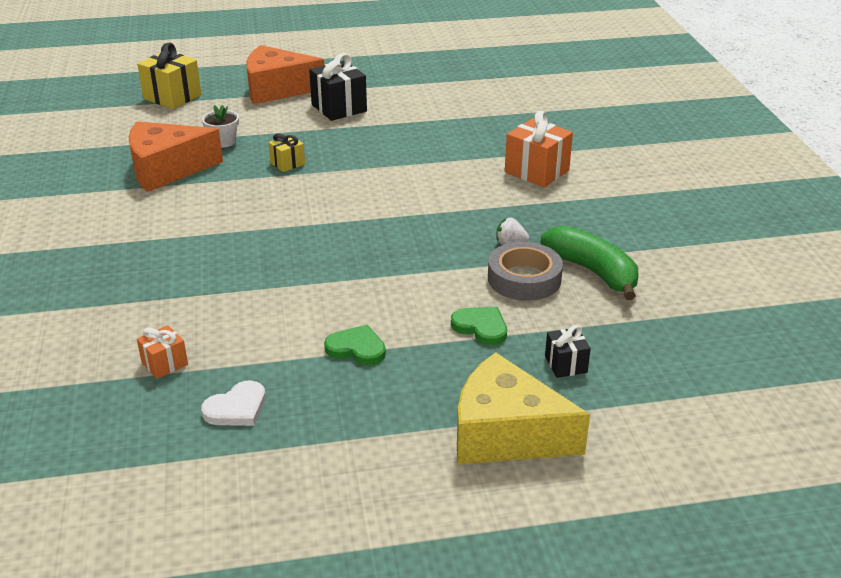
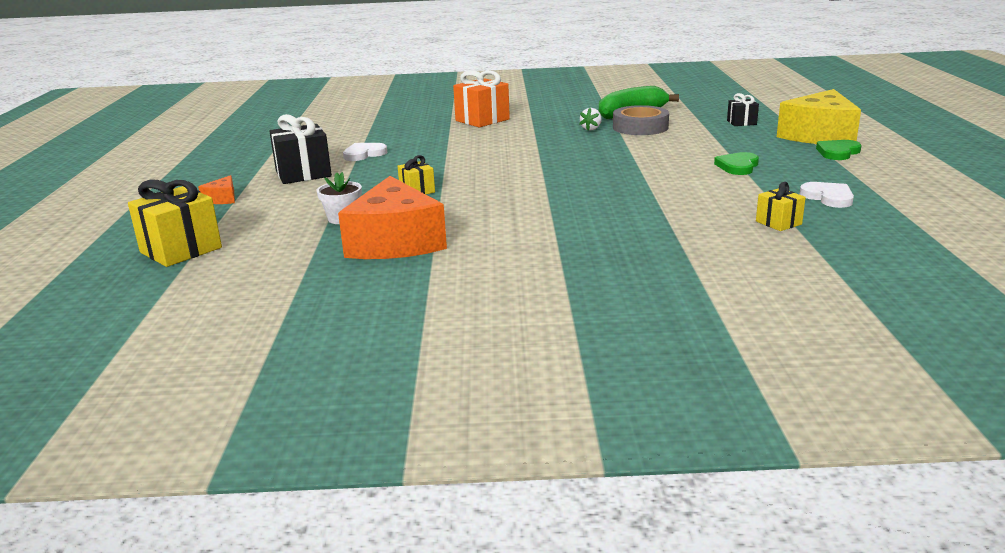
camera: 80 degrees left, 10 degrees down
orange gift [137,325,188,379] -> yellow gift [756,182,806,231]
orange cheese [246,45,324,104] -> orange cheese [198,175,235,204], size x0.42
green heart [451,307,507,345] -> green heart moved to [816,140,862,160]
none -> white heart [343,143,387,161]

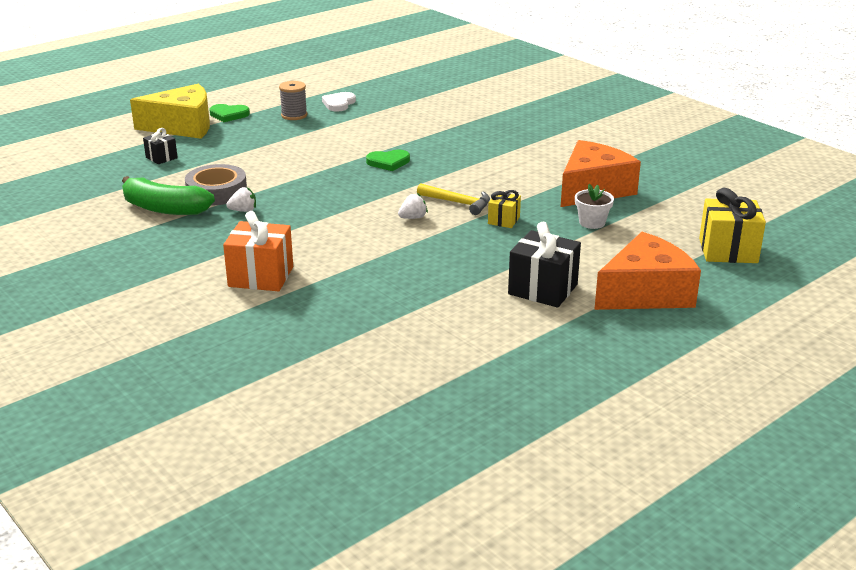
camera: 130 degrees left, 5 degrees up
orange cheese [198,175,235,204] -> orange cheese [594,232,701,310], size x2.40
white heart [343,143,387,161] -> none
green heart [714,152,759,175] -> green heart moved to [366,150,410,171]
yellow gift [756,182,806,231] -> none
none -> grey spool [279,81,307,120]
none -> white strawberry [398,193,428,219]
none -> yellow hammer [417,183,490,215]

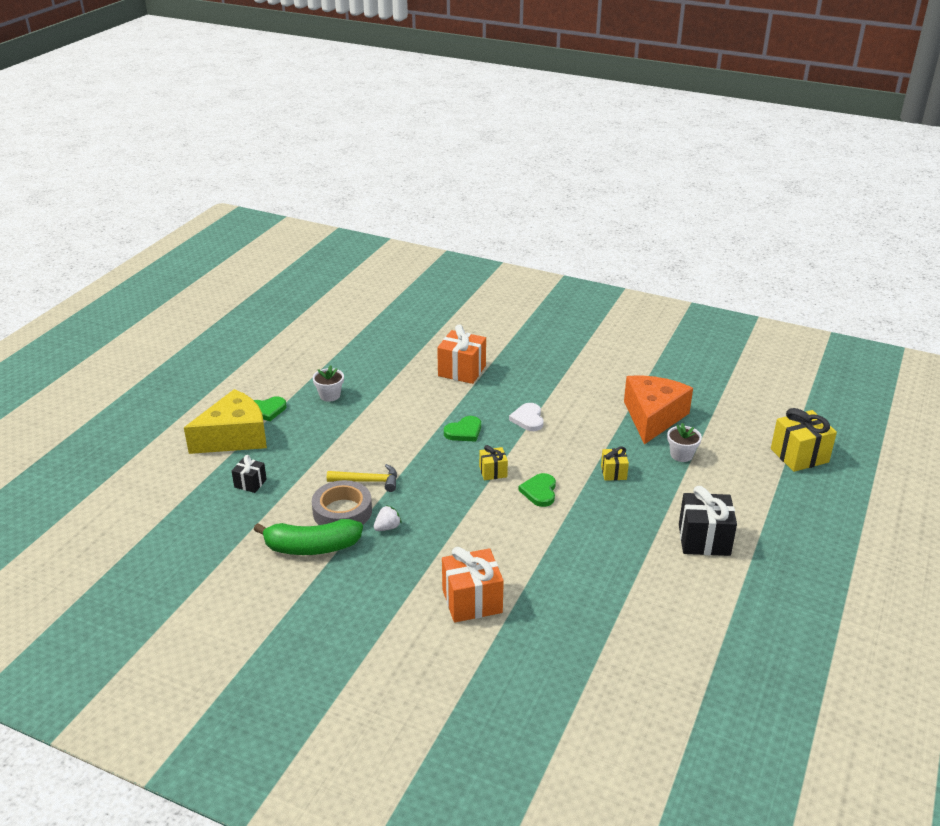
camera: 25 degrees left, 5 degrees up
grey spool [279,81,307,120] -> white flower pot [312,365,344,402]
white heart [322,92,356,112] -> white heart moved to [509,403,544,431]
white strawberry [398,193,428,219] -> green heart [518,473,556,507]
yellow hammer [417,183,490,215] -> yellow hammer moved to [327,464,397,492]
orange cheese [594,232,701,310] -> none
none -> orange gift [437,324,486,384]
none -> yellow gift [479,445,508,480]

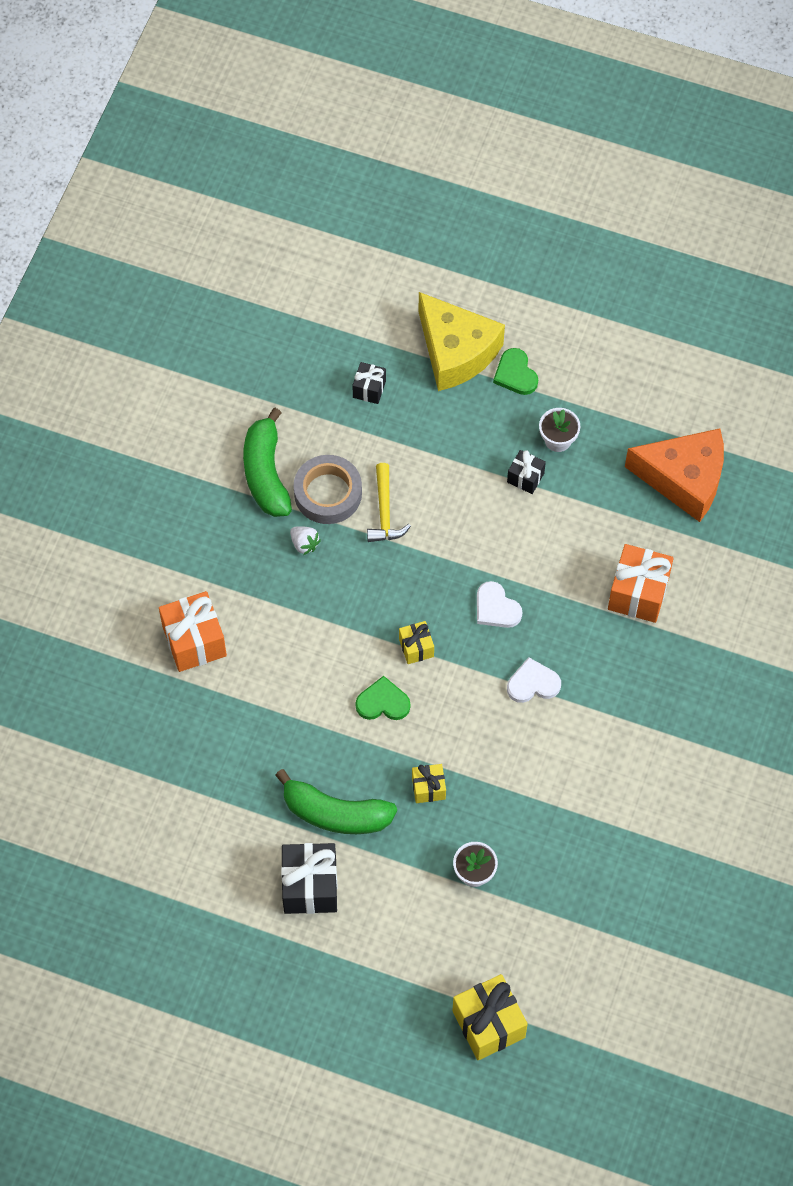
camera: 85 degrees right, 30 degrees up
green heart [444,416,481,442] -> white heart [477,581,522,628]
orange cheese [624,375,693,444] -> orange cheese moved to [625,428,724,522]
none -> green banana [275,769,397,834]
none -> black gift [507,450,546,494]

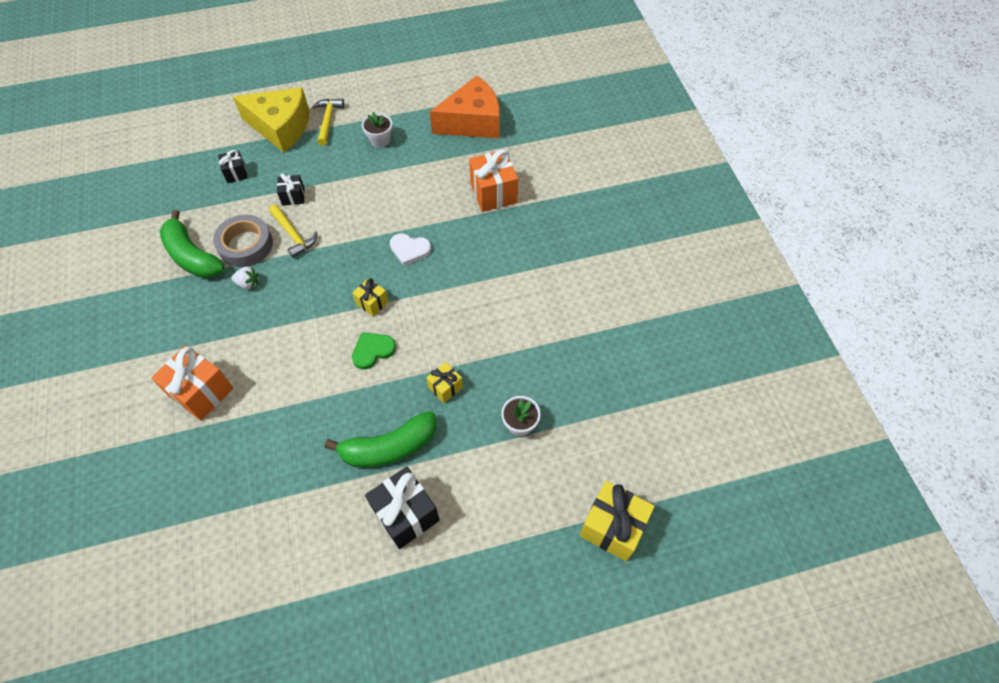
camera: 35 degrees left, 5 degrees down
green heart [493,348,538,395] -> yellow hammer [312,99,344,146]
black gift [507,450,546,494] -> black gift moved to [277,173,305,206]
white heart [507,657,561,703] -> none

